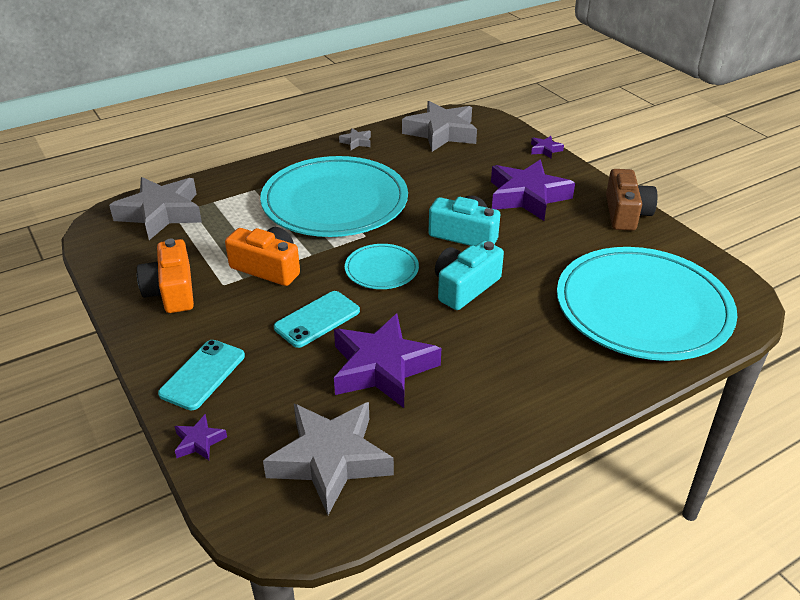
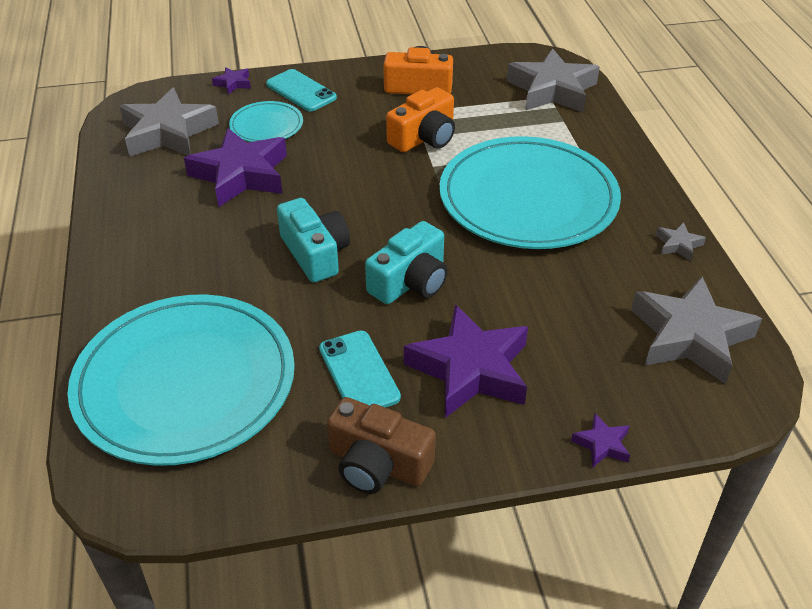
camera: 110 degrees right, 5 degrees up
turquoise phone [274,291,360,348] -> turquoise phone moved to [319,331,401,407]
turquoise plate [345,244,419,289] -> turquoise plate moved to [229,101,303,142]

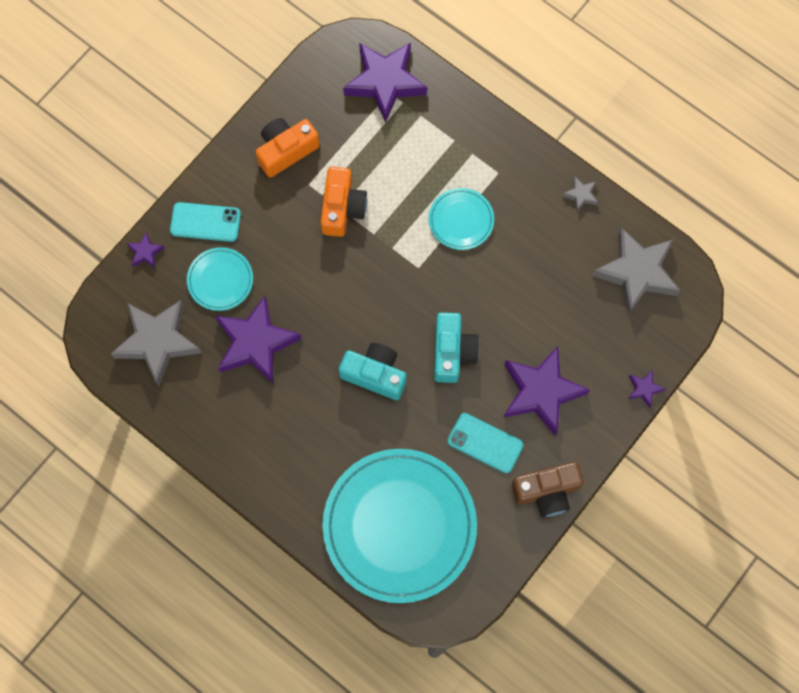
camera: 40 degrees left, 30 degrees up
turquoise plate [439,136,621,249] -> turquoise plate [429,188,494,250], size x0.45
grey star [507,48,600,113] -> purple star [343,43,427,123]

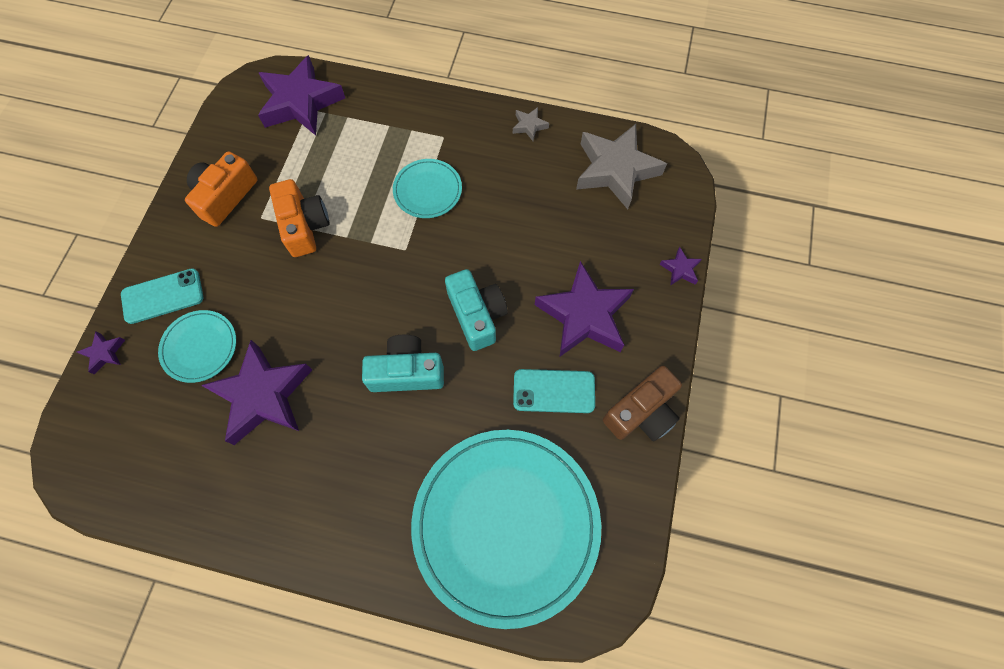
camera: 25 degrees left, 5 degrees down
grey star [111,300,202,386] -> none

